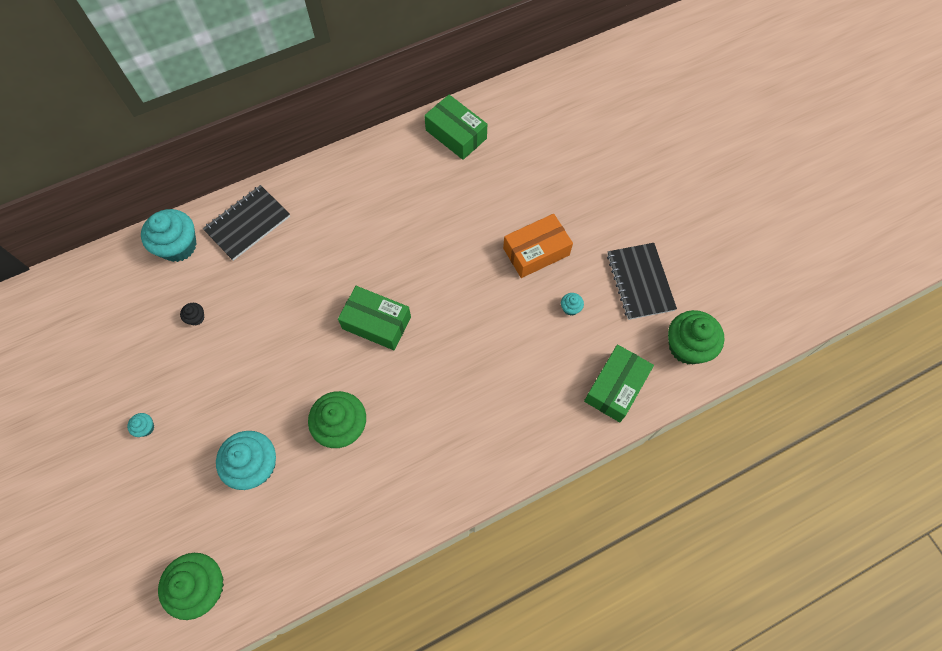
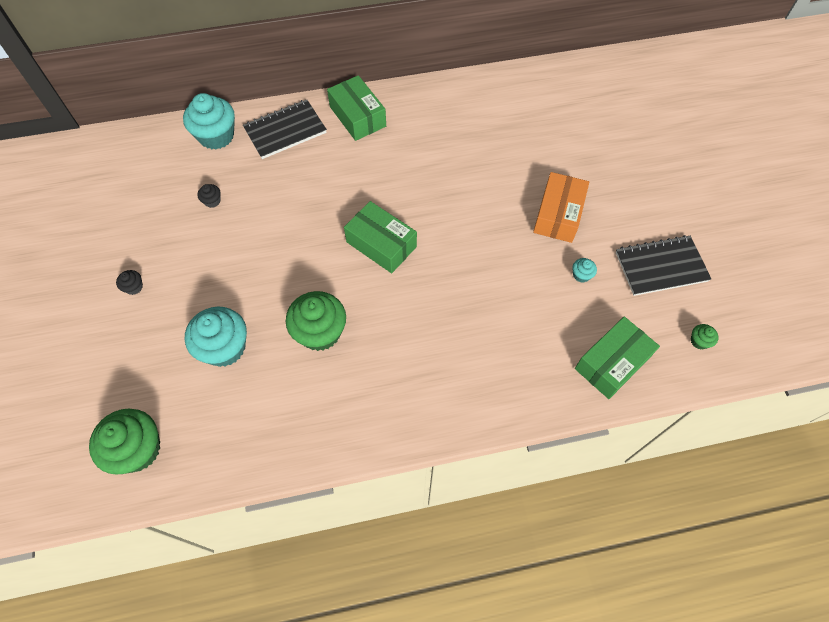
camera: 15 degrees right, 5 degrees down
turquoise cupcake [127,413,154,437] -> black cupcake [116,270,143,295]
green box [424,95,487,160] -> green box moved to [327,75,386,141]
orange box [503,214,573,278] -> orange box turned 60 degrees counterclockwise [533,172,589,243]
black notebook [607,243,677,320] -> black notebook turned 75 degrees clockwise [616,235,711,296]
green cupcake [668,310,724,364] -> green cupcake [691,324,719,350], size x0.43

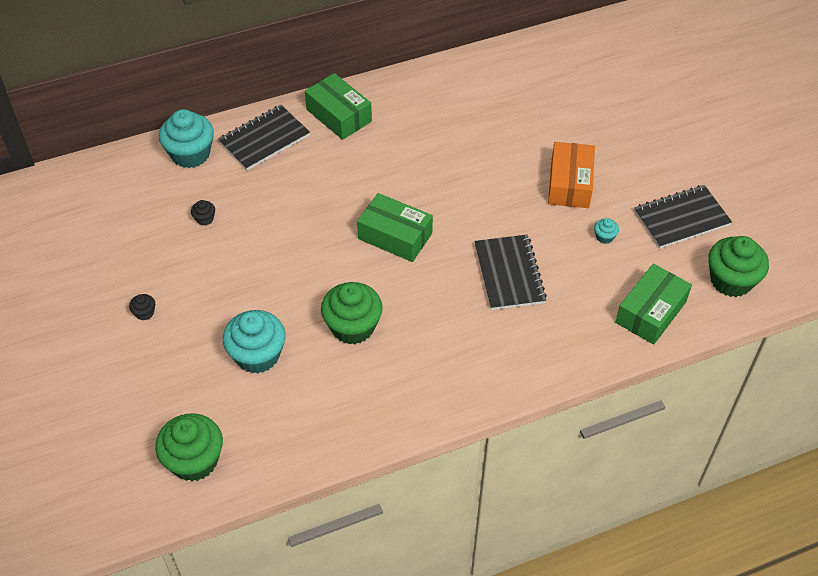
camera: 10 degrees left, 10 degrees down
green cupcake [691,324,719,350] -> green cupcake [708,236,769,297], size x2.31
none -> black notebook [474,235,547,310]

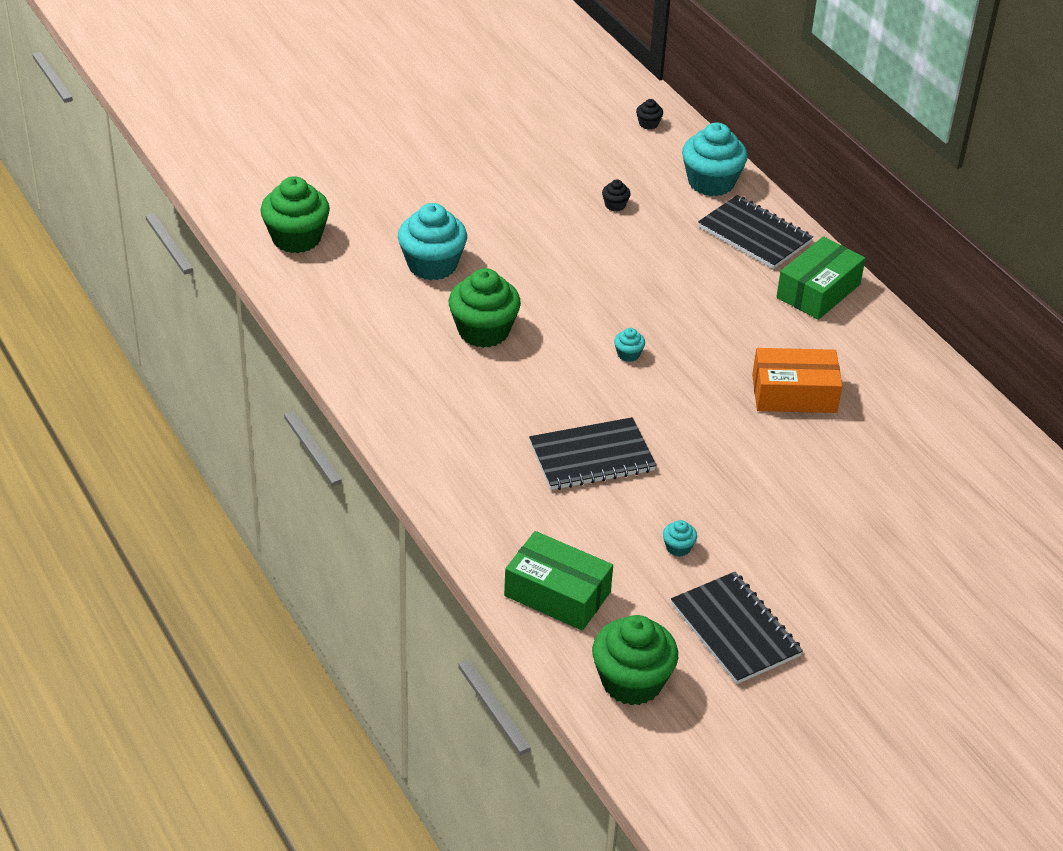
camera: 80 degrees right, 10 degrees down
black cupcake [129,294,155,320] -> black cupcake moved to [636,99,663,130]
green box [357,193,433,262] -> turquoise cupcake [614,328,645,362]
orange box [548,142,595,208] -> orange box moved to [752,348,842,413]

